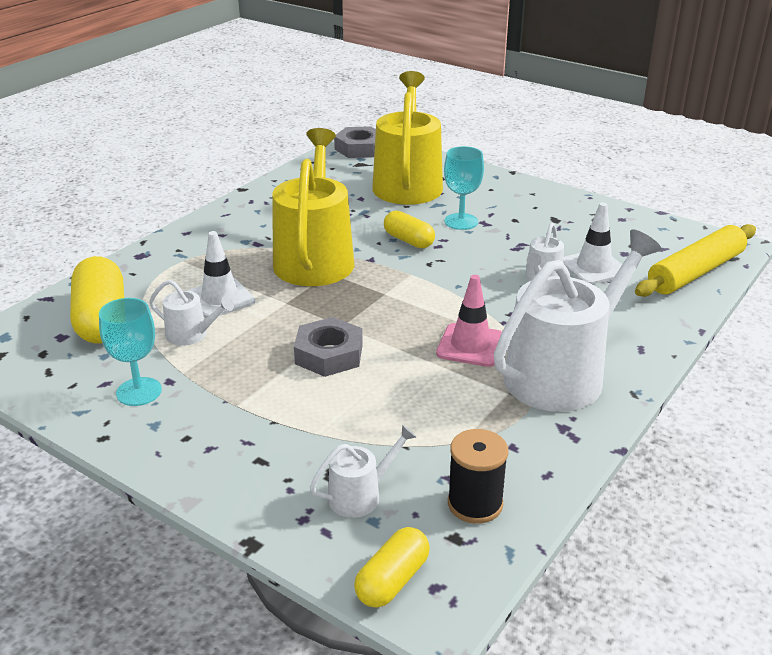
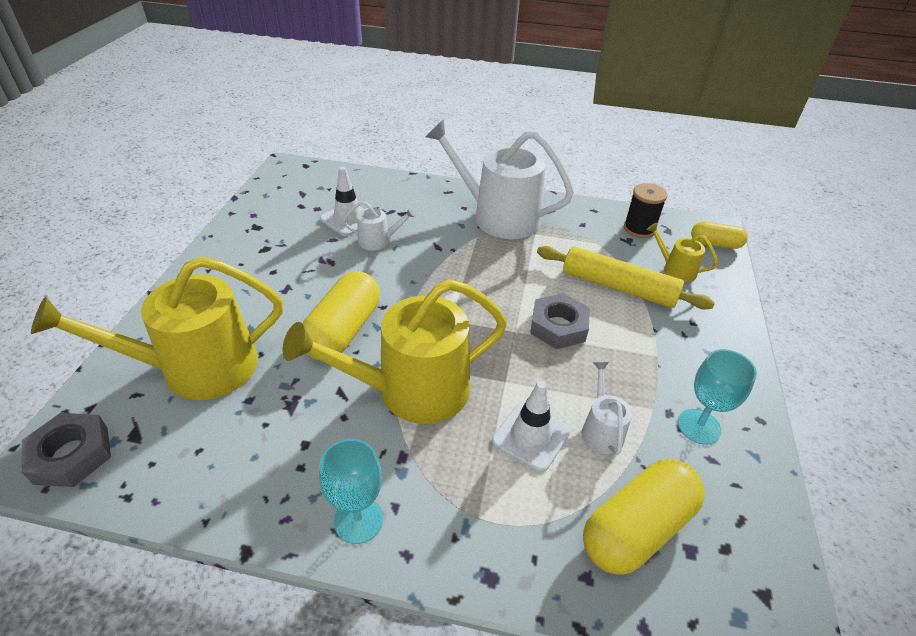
camera: 115 degrees left, 10 degrees up
white watering can [310,425,417,518] -> yellow watering can [646,223,718,282]
yellow capsule [384,211,435,248] -> yellow capsule [302,271,380,360], size x1.71
pink traffic cone [436,275,502,367] -> none
turquoise goblet [444,146,484,230] -> turquoise goblet moved to [319,439,383,544]
yellow rolling pin [635,224,756,297] -> yellow rolling pin moved to [537,246,715,309]

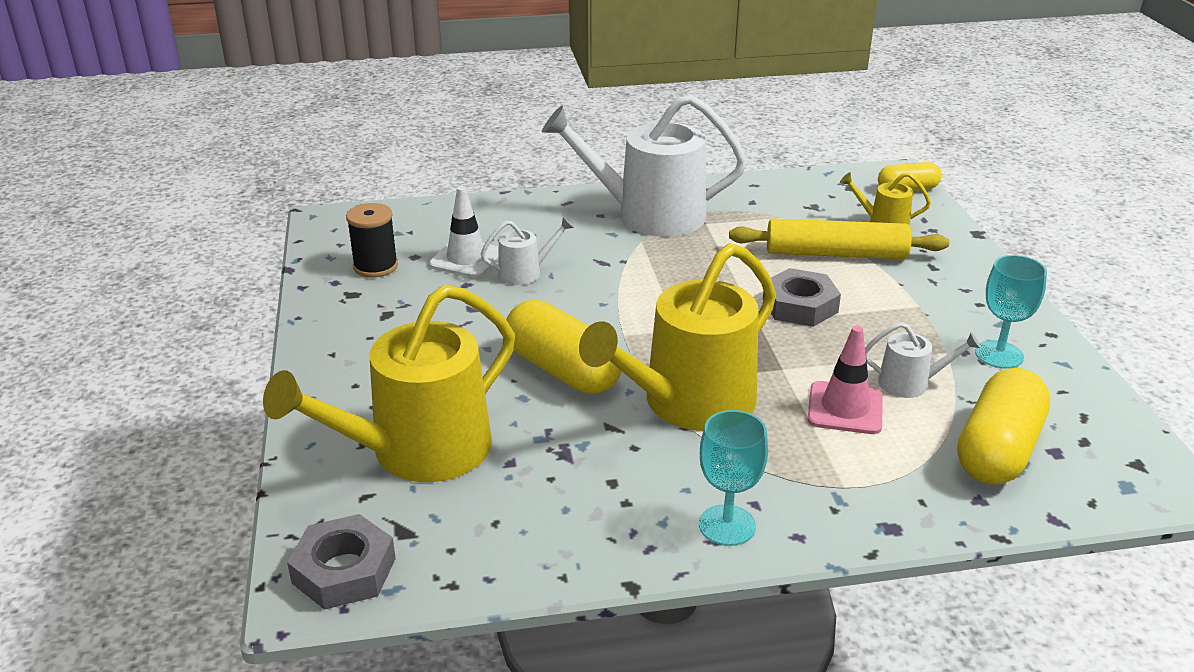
camera: 20 degrees left, 10 degrees down
yellow capsule [302,271,380,360] -> yellow capsule turned 45 degrees counterclockwise [506,300,622,394]
white traffic cone [492,381,570,472] -> pink traffic cone [808,326,882,434]
white watering can [582,362,632,455] -> white watering can turned 120 degrees clockwise [865,322,981,398]
black spool [624,183,668,238] -> black spool moved to [346,203,398,278]

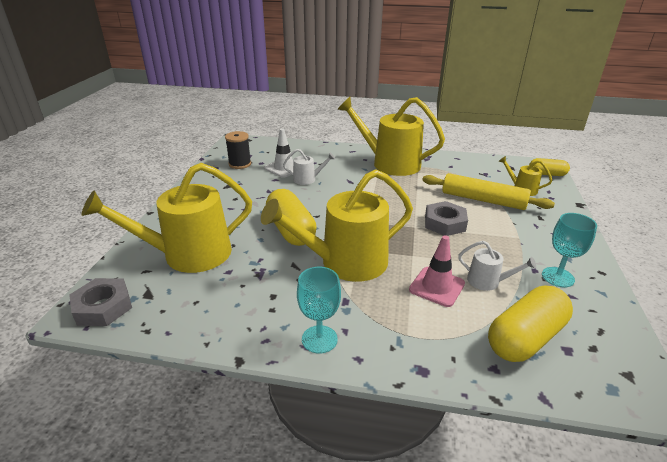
camera: 20 degrees right, 0 degrees up
white watering can [542,95,747,237] -> yellow watering can [337,97,445,176]

